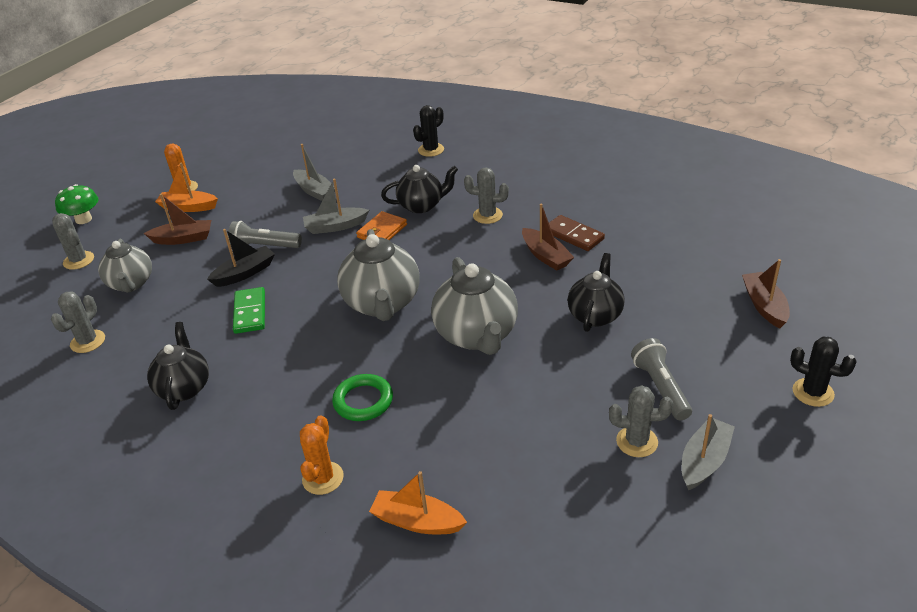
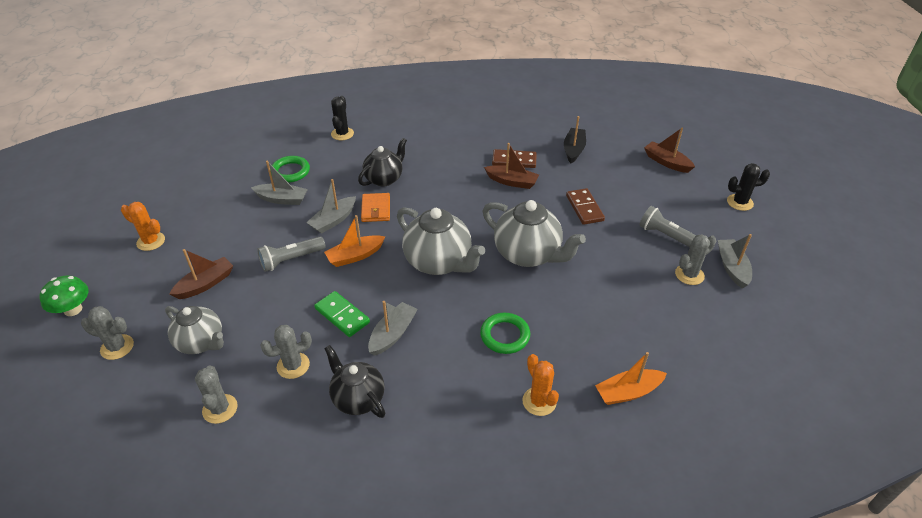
camera: 40 degrees left, 5 degrees up
orange boat [155,163,218,212] -> orange boat moved to [324,215,385,267]
black boat [207,229,275,287] -> black boat moved to [564,116,586,163]
grey cactus [464,167,509,224] -> grey cactus moved to [260,325,312,379]
black teapot [568,253,625,332] -> brown domino [566,188,605,225]
none -> green ring [270,156,310,183]
none -> grey boat [368,301,418,356]

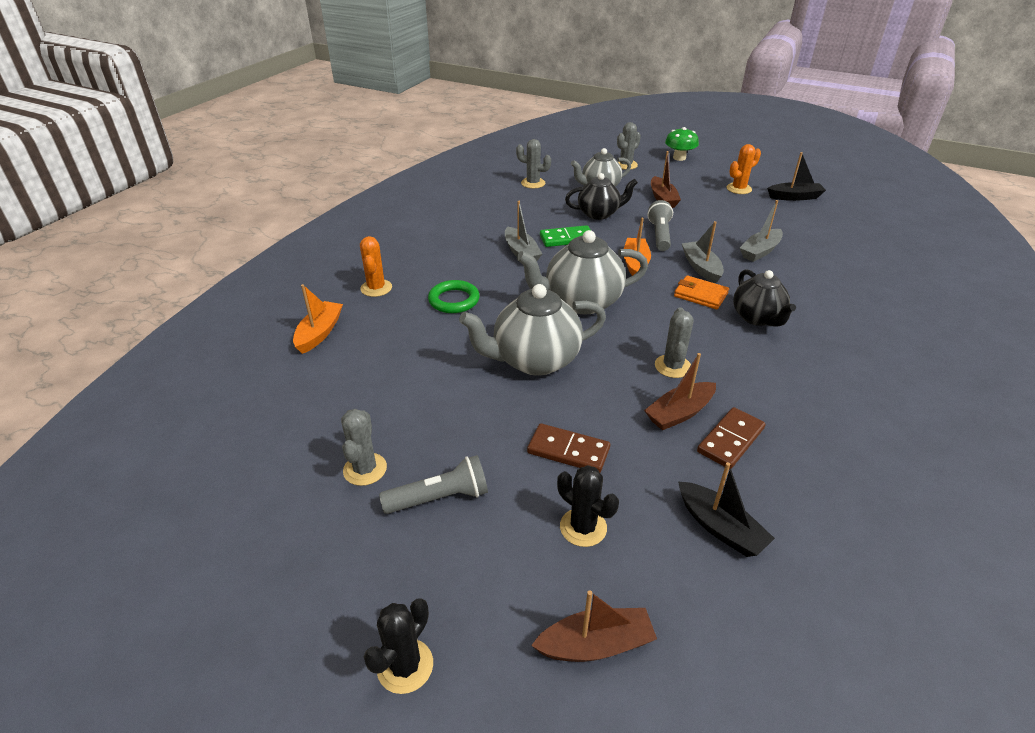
camera: 125 degrees right, 5 degrees down
grey cactus [260,325,312,379] -> grey cactus moved to [655,307,694,378]
green ring [270,156,310,183] -> none
black teapot [324,345,385,418] -> black teapot moved to [565,173,638,220]
black cactus [331,96,354,140] -> black cactus moved to [557,465,619,547]
orange cactus [522,354,559,416] -> orange cactus turned 75 degrees clockwise [360,236,392,297]
grey boat [718,234,752,289] -> none
none -> black boat [767,152,826,201]

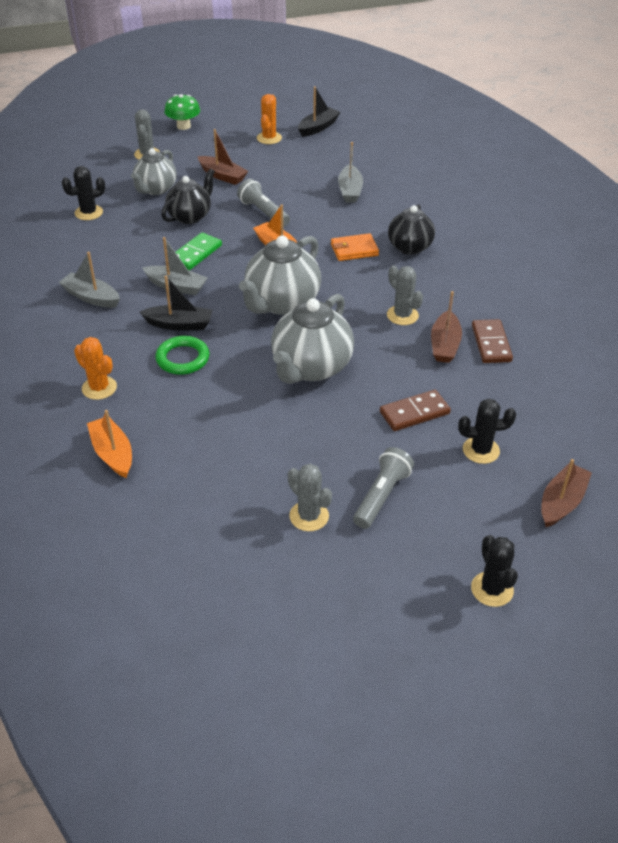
camera: 45 degrees left, 5 degrees up
grey cactus [516,139,551,188] -> black cactus [62,166,105,220]
black boat [678,462,775,557] -> black boat moved to [140,276,212,331]
grey boat [682,221,724,284] -> grey boat moved to [59,252,120,308]
black teapot [733,269,796,327] -> black teapot turned 75 degrees clockwise [388,204,435,255]

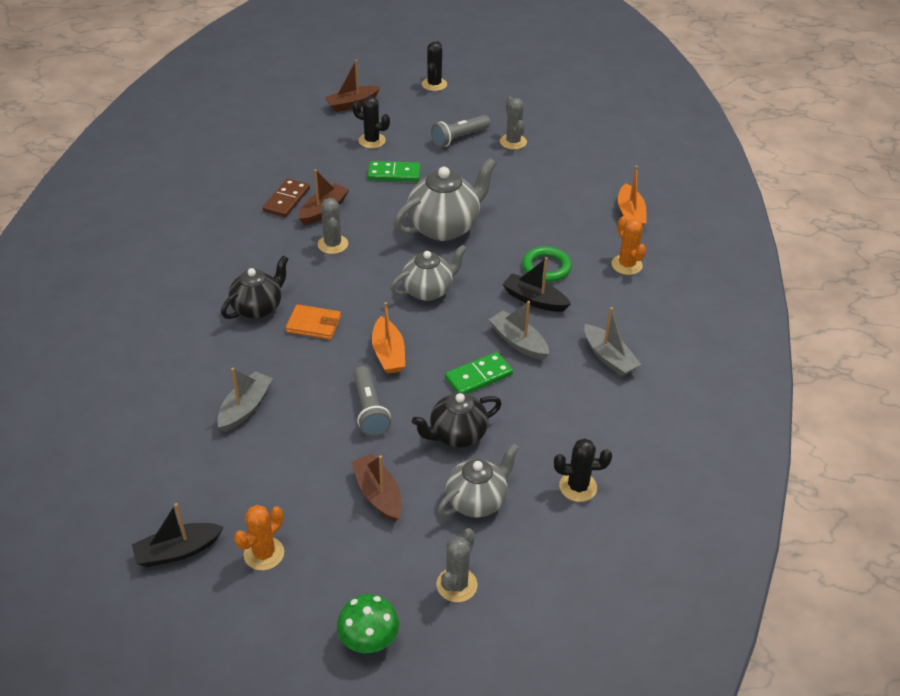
camera: 155 degrees left, 0 degrees up
grey teapot [239,235,321,315] -> grey teapot [390,245,467,301], size x0.66
brown domino [380,390,451,431] -> green domino [368,161,421,182]

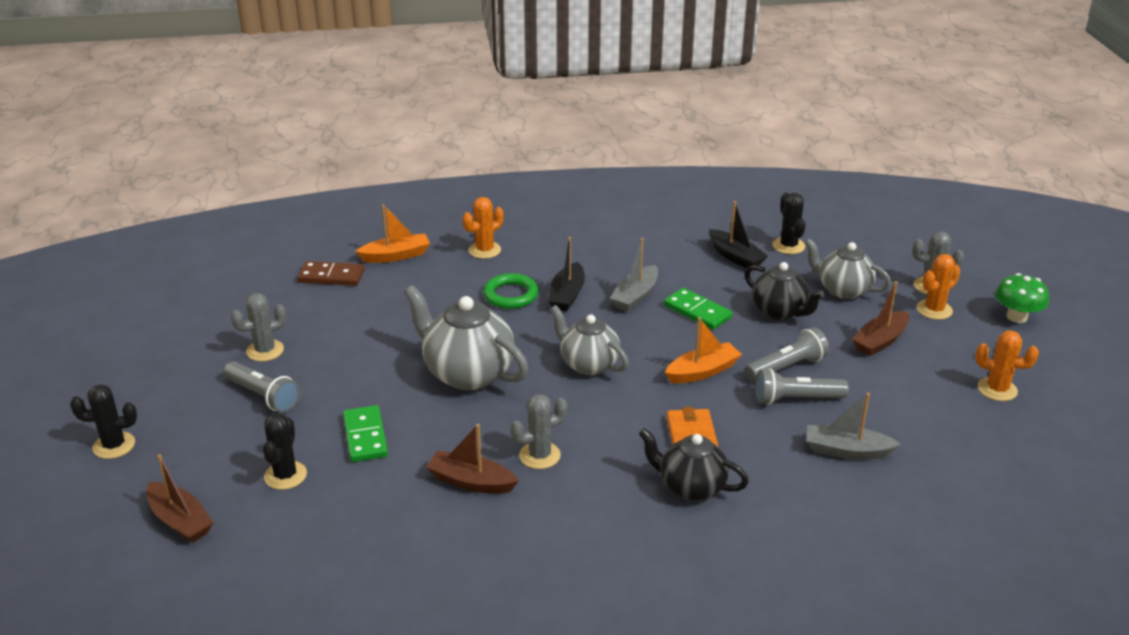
camera: 105 degrees left, 10 degrees down
black boat [132,503,223,567] -> black boat moved to [709,201,768,269]
brown domino [263,178,310,217] -> brown domino moved to [297,261,365,286]
grey boat [584,307,642,377] -> none
none -> grey flashlight [756,368,849,405]
none -> orange cactus [917,254,960,320]

